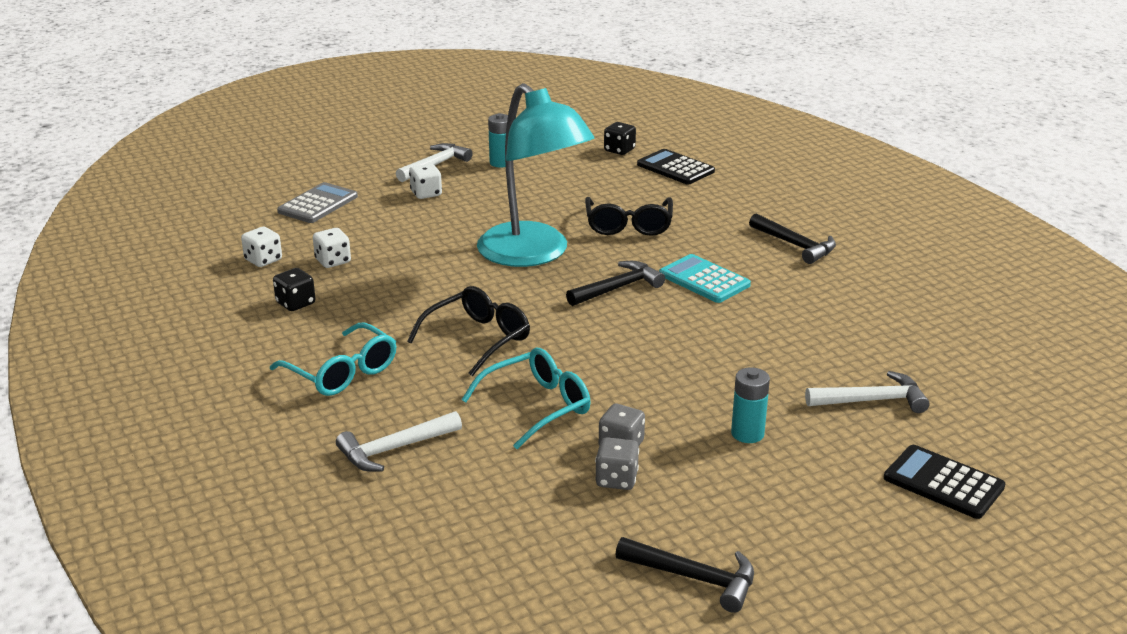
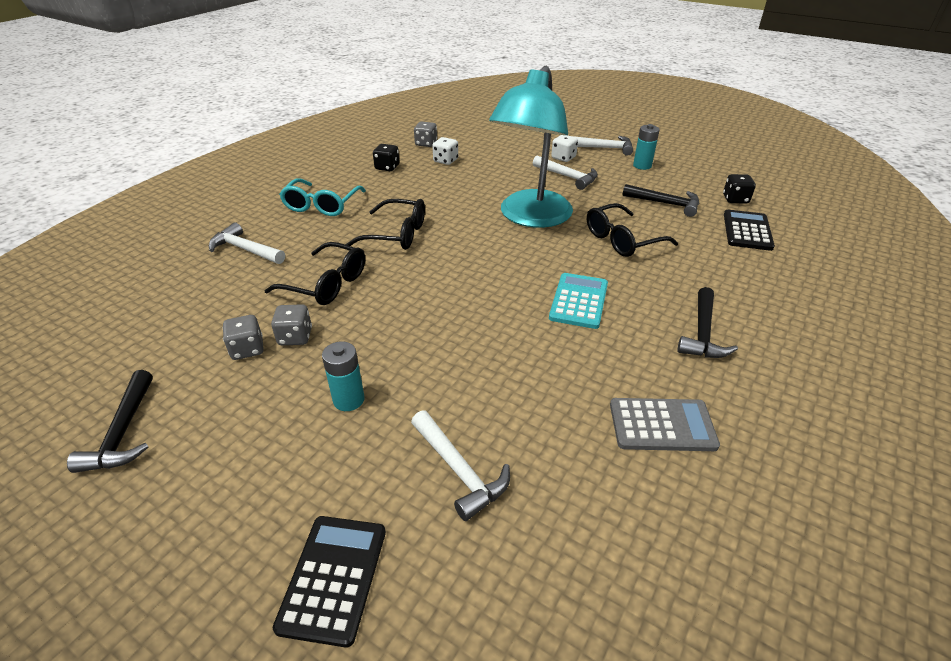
camera: 60 degrees right, 10 degrees up
white dice [241,227,282,267] -> grey dice [414,122,437,147]
grey calculator [277,182,358,223] -> grey calculator moved to [610,398,720,451]
turquoise glasses [461,348,591,449] -> black glasses [264,242,365,305]
black hammer [566,261,665,306] -> black hammer moved to [622,184,699,217]
none -> white hammer [533,156,598,190]

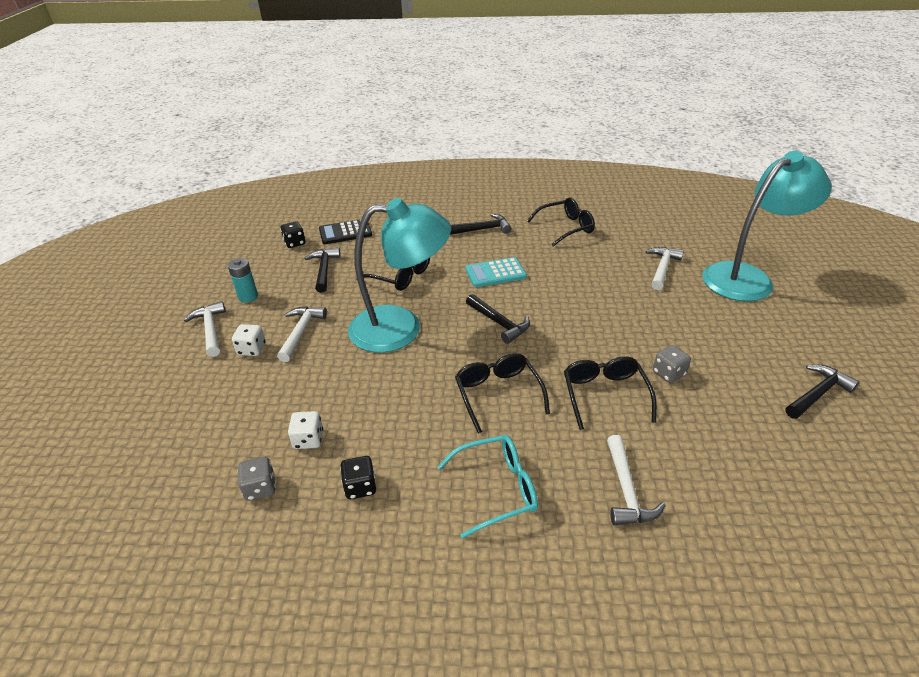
camera: 120 degrees left, 0 degrees up
grey dice [222,315,264,360] -> none
black calculator [273,516,386,648] -> turquoise lamp [702,151,832,301]
turquoise battery [322,342,365,411] -> none
grey calculator [610,398,720,451] -> black glasses [527,197,595,247]
none -> black hammer [466,294,530,344]

